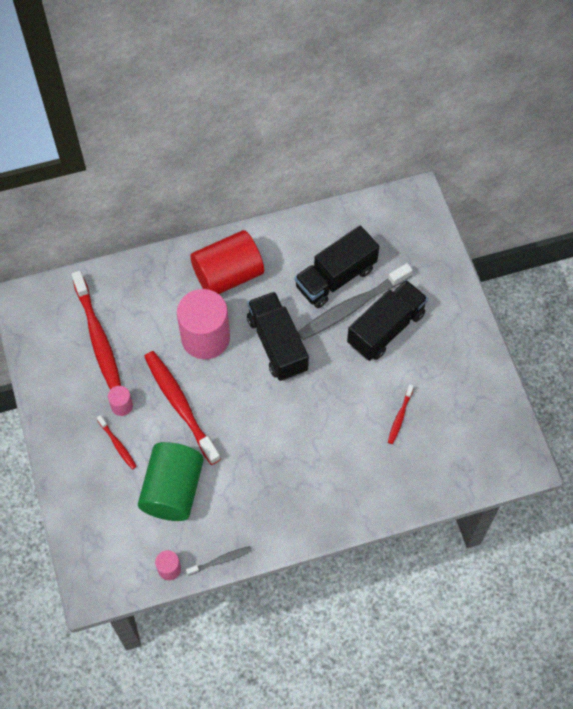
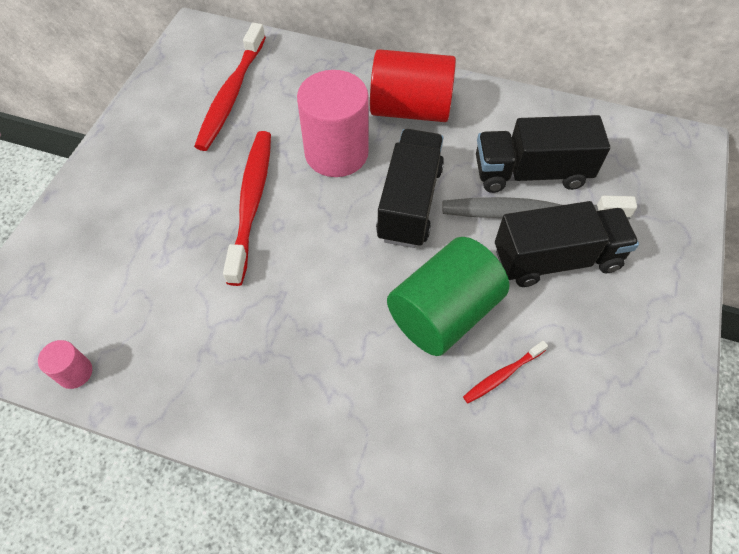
camera: 35 degrees right, 5 degrees down
red toothbrush [97,415,137,470] -> none
pink cylinder [108,386,133,416] -> none
green cylinder [138,442,204,521] -> green cylinder moved to [387,237,509,356]
grey toothbrush [186,546,252,576] -> none

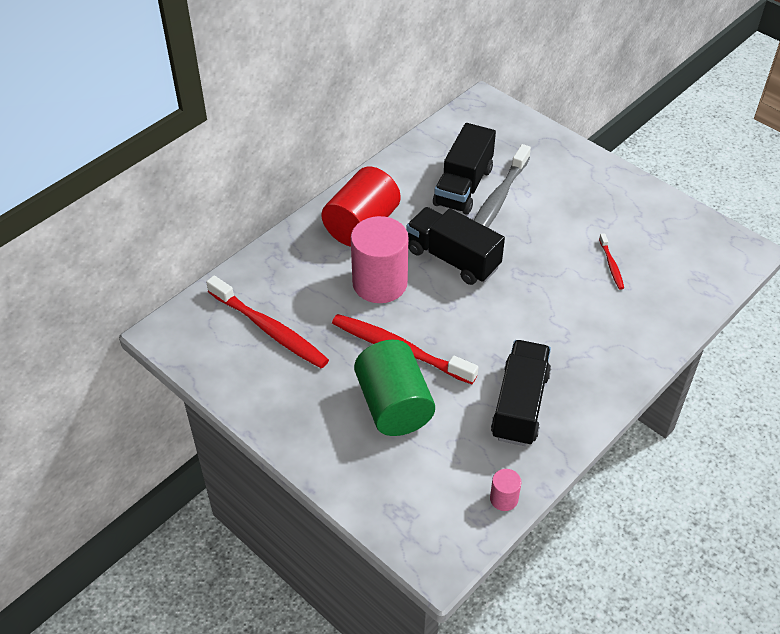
camera: 65 degrees left, 10 degrees down
green cylinder [387,237,509,356] -> green cylinder moved to [354,340,435,436]
black truck [495,201,639,287] -> black truck moved to [491,340,551,446]

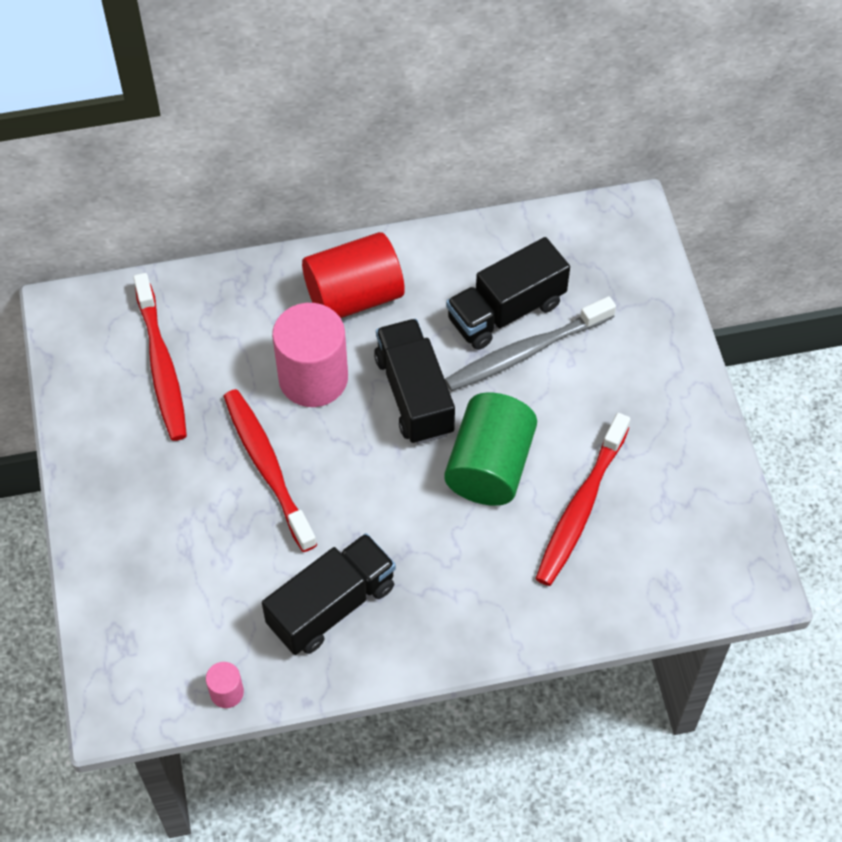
camera: 35 degrees right, 10 degrees up
green cylinder [354,340,435,436] -> green cylinder moved to [444,393,537,506]
red toothbrush [599,233,624,290] -> red toothbrush [535,413,630,586], size x2.12

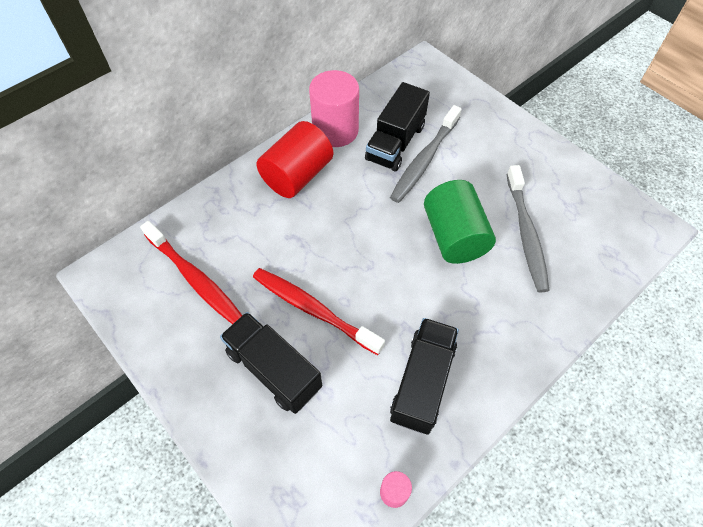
camera: 30 degrees left, 0 degrees up
pink cylinder [272,303,348,407] -> pink cylinder moved to [309,70,359,147]
black truck [374,319,455,444] -> black truck moved to [220,312,322,414]
red toothbrush [535,413,630,586] -> grey toothbrush [506,165,550,292]

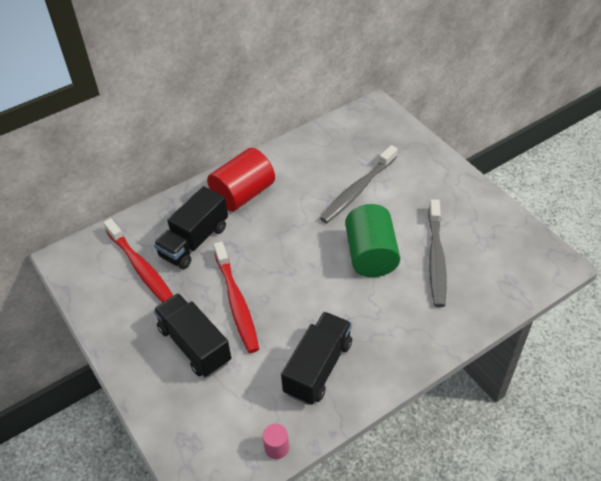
camera: 10 degrees right, 10 degrees down
red toothbrush [253,268,385,355] -> red toothbrush turned 150 degrees counterclockwise [214,242,259,353]
pink cylinder [309,70,359,147] -> none
black truck [365,82,430,171] -> black truck moved to [153,186,228,269]

